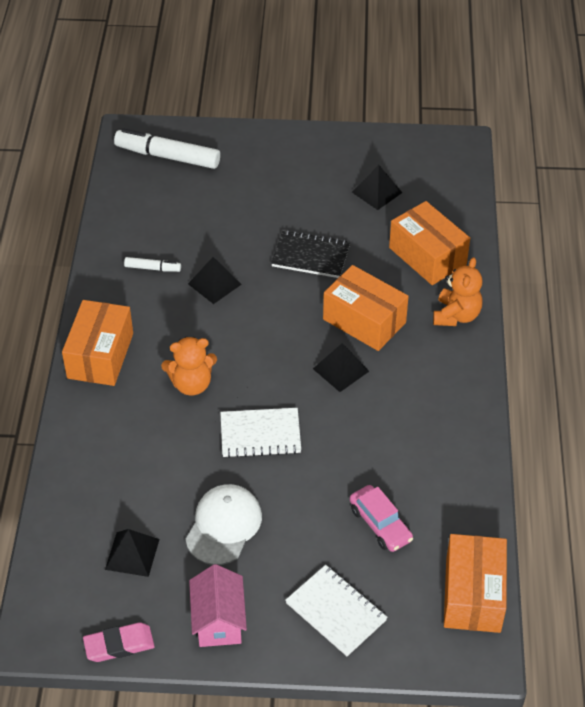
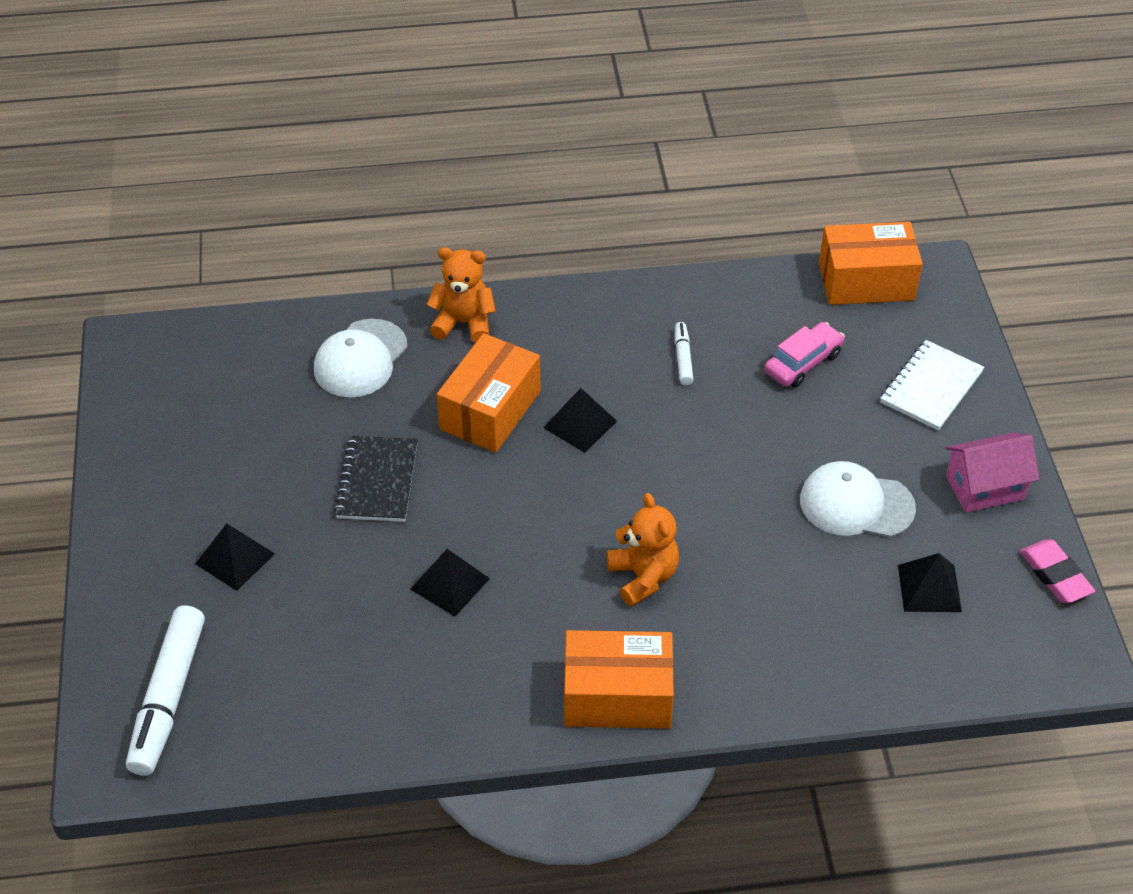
camera: 100 degrees left, 0 degrees up
white marker [124,257,181,272] -> white marker moved to [675,322,694,385]
white notebook [220,408,301,458] -> none
black pyramid [352,165,402,210] -> black pyramid moved to [195,523,275,591]
orange box [389,201,470,285] -> white cap [314,319,407,397]

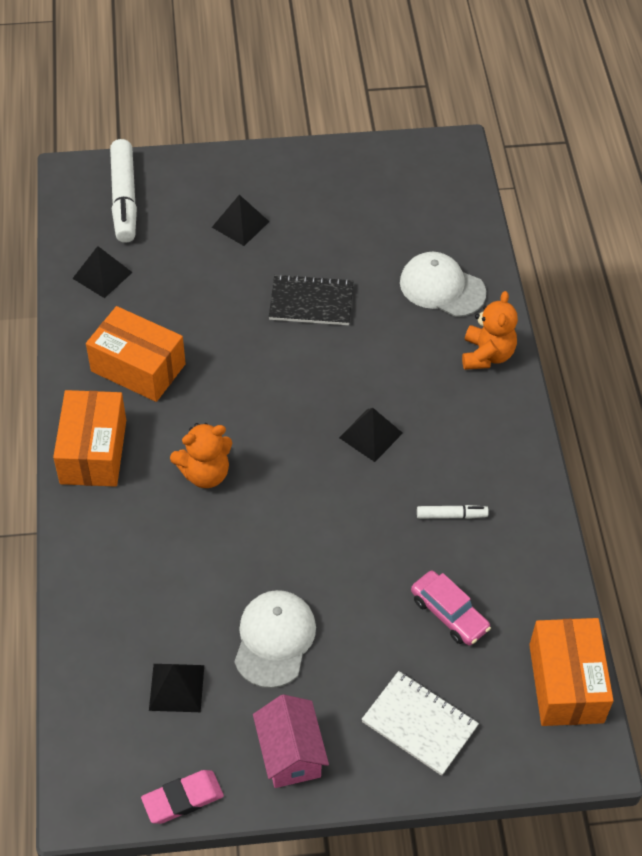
camera: 90 degrees right, 5 degrees up
white marker [126,606,205,776] -> white marker turned 105 degrees counterclockwise [110,139,137,243]
black pyramid [410,549,490,616] -> black pyramid moved to [72,246,133,298]
orange box [437,333,541,453] -> orange box moved to [86,306,186,402]

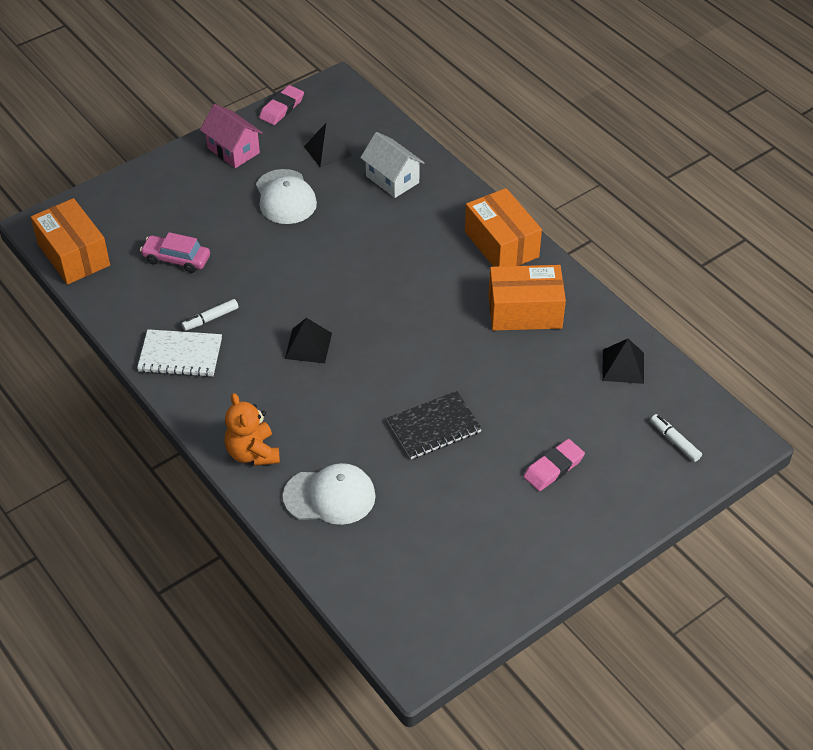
camera: 150 degrees right, 5 degrees down
white marker [110,139,137,243] -> white marker [651,414,702,462], size x0.49
orange teddy bear [170,423,232,488] -> none
black pyramid [212,195,269,246] -> pink eraser [523,439,585,491]
white notebook [361,671,479,776] -> white notebook moved to [137,329,222,377]
none -> white house [360,132,425,198]

